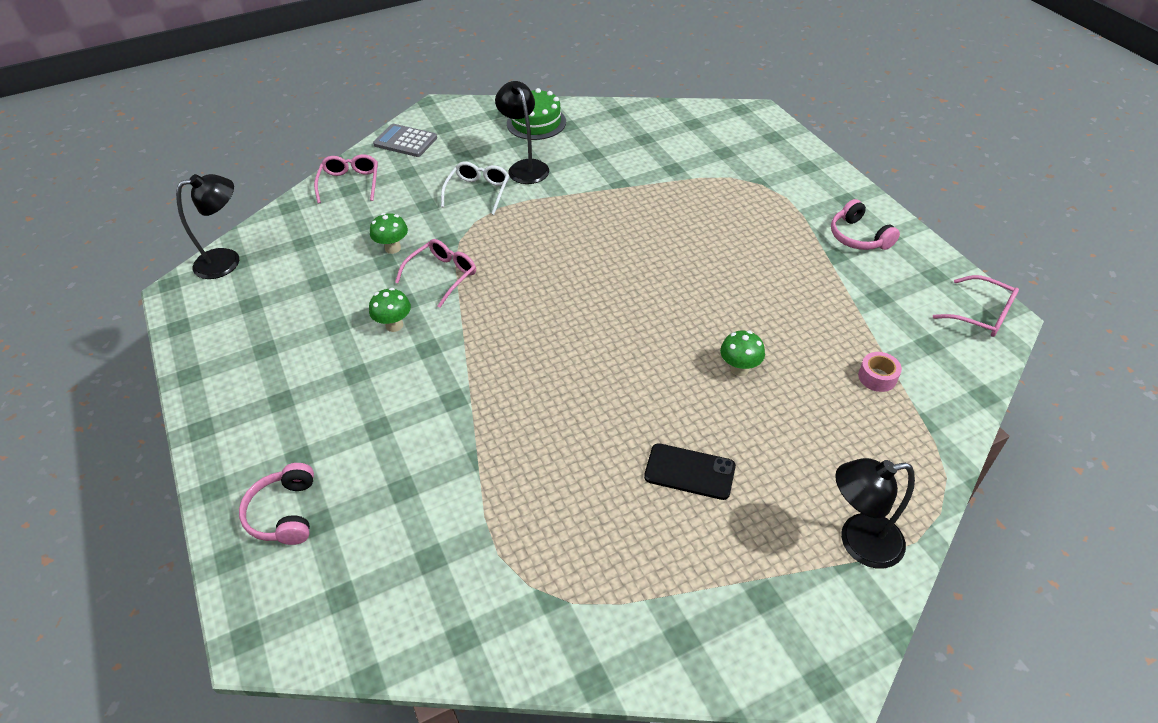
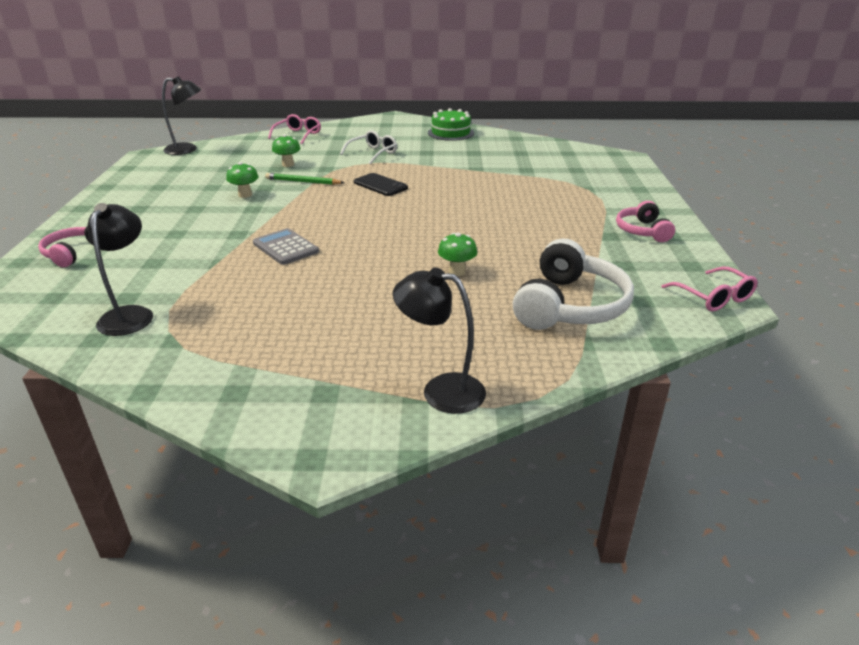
camera: 25 degrees right, 15 degrees down
grey calculator [373,124,437,157] -> grey calculator moved to [253,228,319,265]
pink glasses [395,239,476,308] -> green pencil [265,173,344,185]
black lamp [495,81,549,184] -> black lamp moved to [88,203,153,336]
black phone [644,443,736,500] -> black phone moved to [354,173,408,196]
pink tape [858,352,902,392] -> white headphones [513,239,634,330]

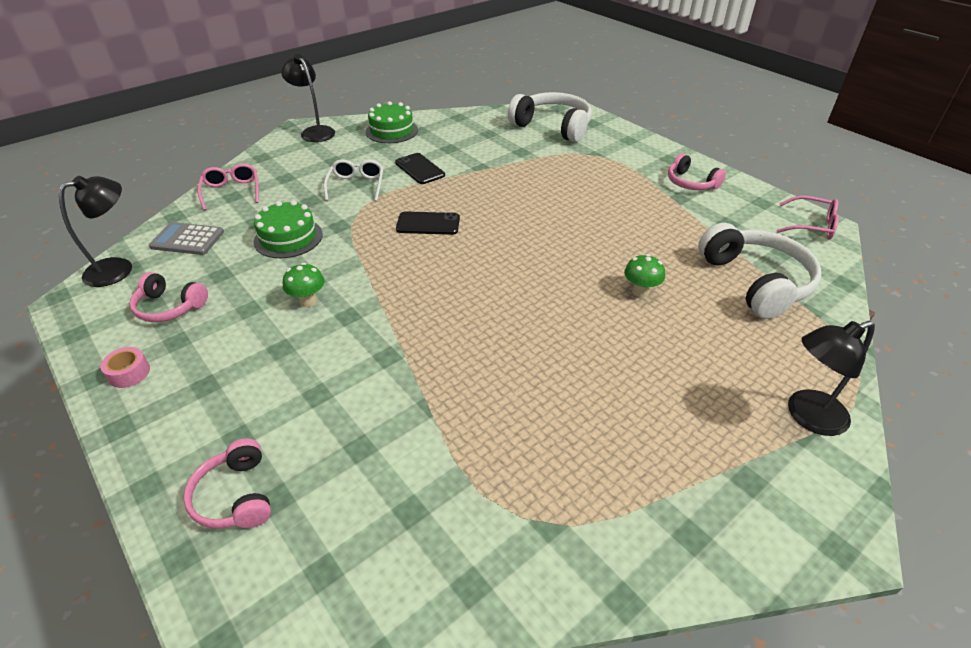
camera: 40 degrees left, 10 degrees up
black lamp [88,203,153,336] -> black lamp moved to [281,54,335,142]
grey calculator [253,228,319,265] -> grey calculator moved to [149,222,224,255]
green pencil [265,173,344,185] -> none
green mushroom [272,134,300,167] -> green cake [254,200,323,258]
none -> pink tape [100,347,150,388]
none -> pink headphones [129,272,208,322]
none -> black phone [395,153,445,184]
none -> white headphones [508,92,592,142]

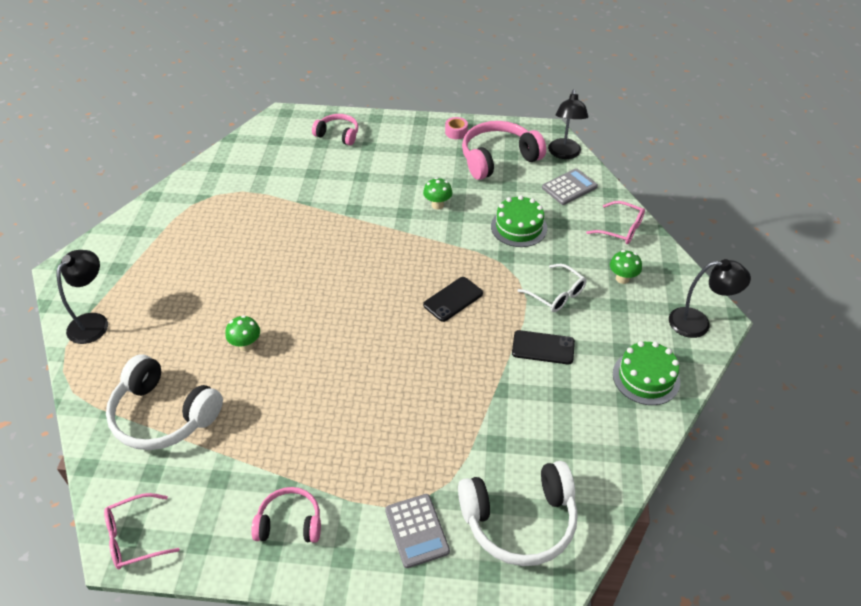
camera: 135 degrees right, 5 degrees up
pink headphones [129,272,208,322] -> pink headphones [462,121,546,180], size x1.73
none -> grey calculator [385,494,450,568]
none -> green mushroom [610,250,642,284]

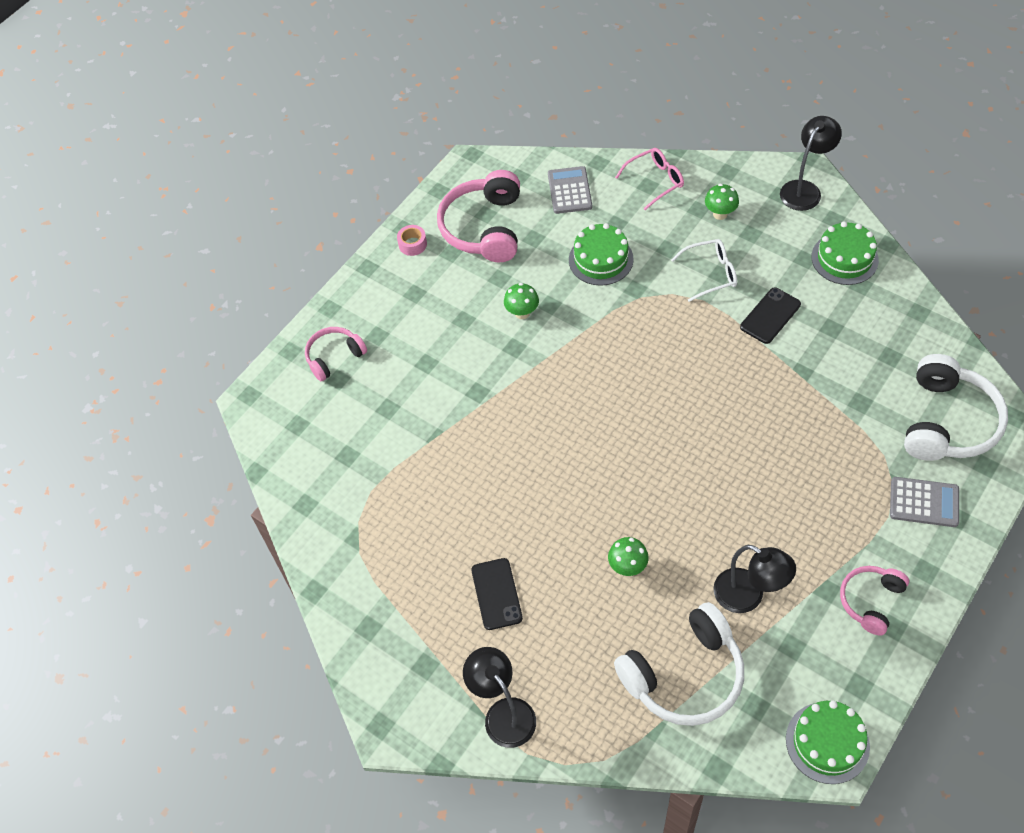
camera: 55 degrees left, 10 degrees up
pink glasses [104,493,180,569] -> green cake [786,701,870,784]
black phone [423,277,483,322] -> black phone moved to [471,558,523,630]
black lamp [548,89,588,159] -> black lamp moved to [714,545,796,613]

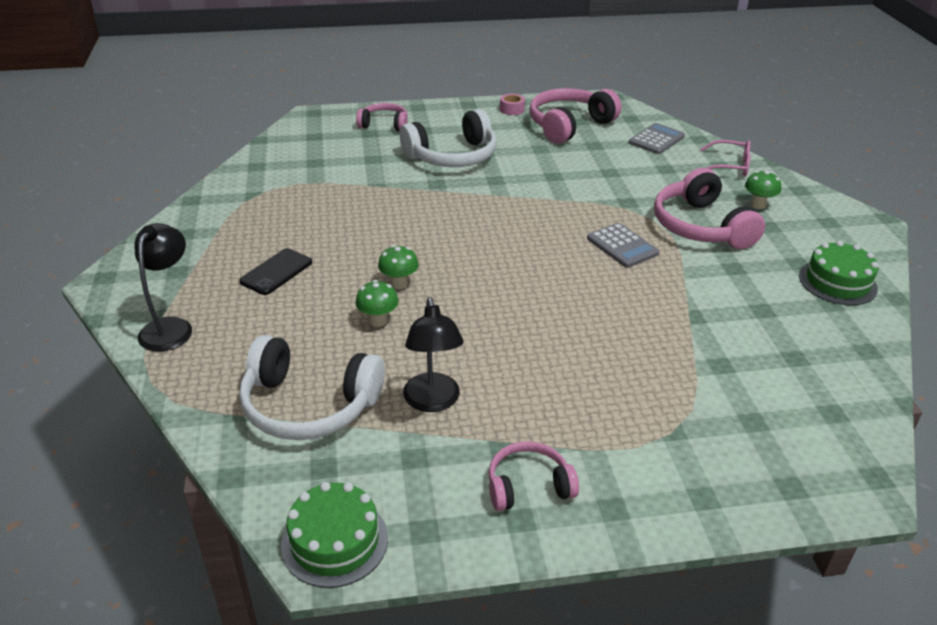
camera: 40 degrees right, 20 degrees down
green mushroom [504,283,539,319] -> green mushroom moved to [378,245,419,289]
green cake [569,223,634,286] -> none
white glasses [671,239,737,302] -> pink headphones [654,168,765,249]
black phone [740,287,801,344] -> none
black lamp [780,116,842,211] -> none
grey calculator [890,477,959,527] -> grey calculator moved to [587,223,659,268]
white headphones [904,354,1008,461] -> white headphones moved to [400,109,497,167]

